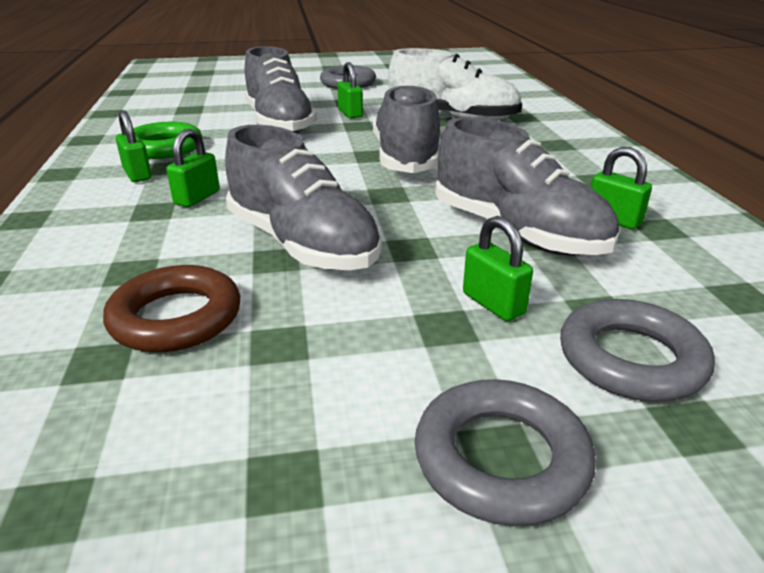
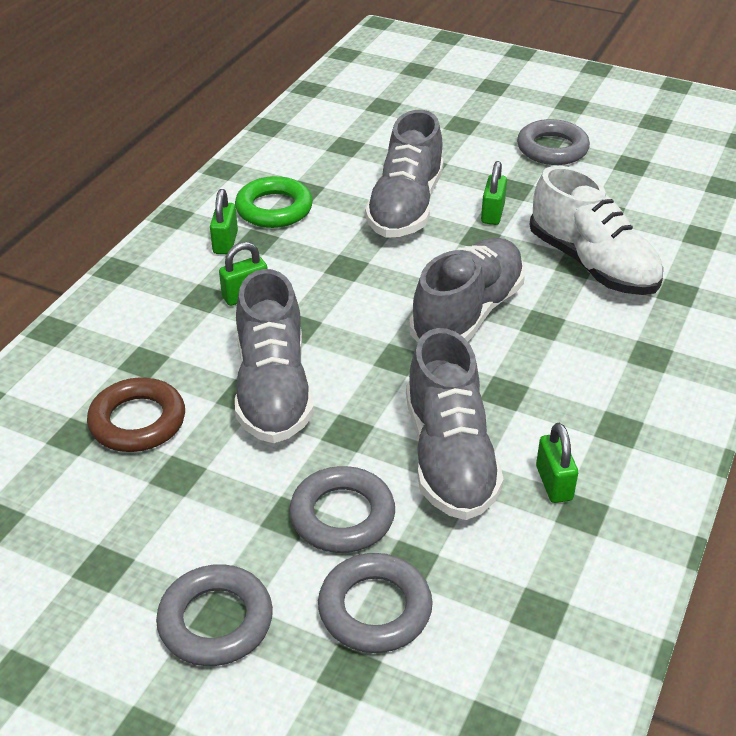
camera: 35 degrees right, 10 degrees up
green padlock [463,216,533,321] -> grey ring [289,466,395,553]

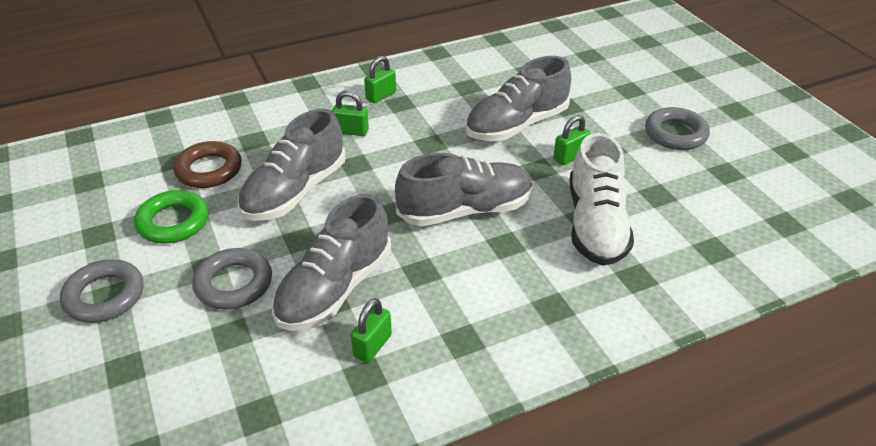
camera: 40 degrees right, 0 degrees up
green ring [235,176,313,228] -> green ring moved to [134,190,209,243]
grey ring [318,553,433,653] -> none

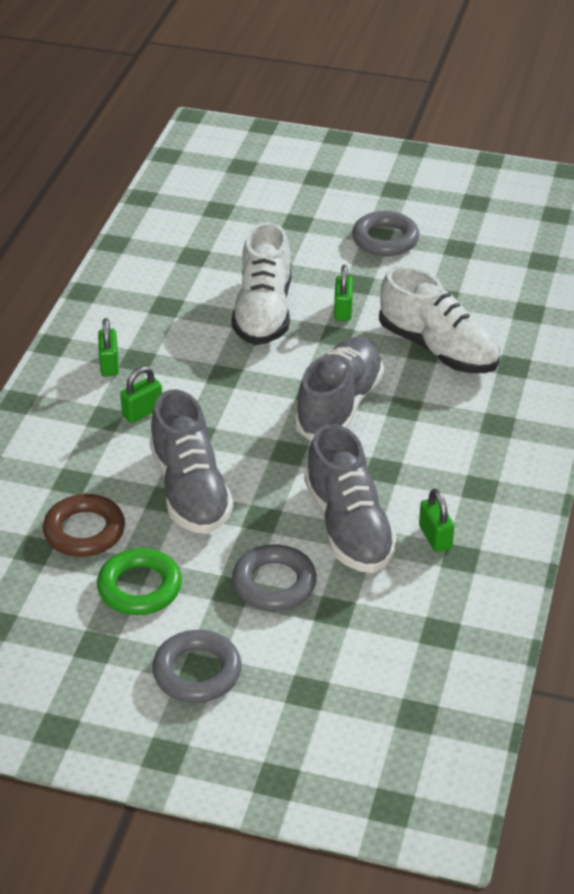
camera: 50 degrees left, 0 degrees up
grey shoe [465,56,571,141] -> white shoe [232,222,291,345]

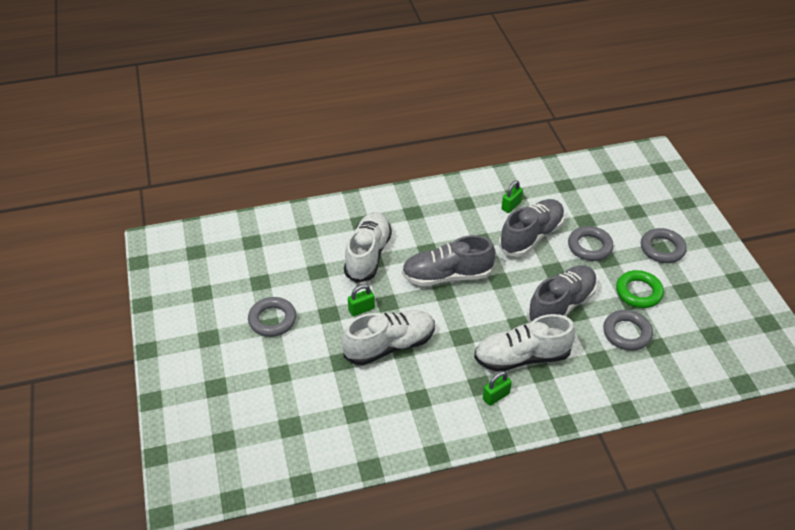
camera: 120 degrees left, 5 degrees up
brown ring [43,494,125,557] -> grey ring [603,310,653,351]
green padlock [120,366,162,423] -> white shoe [474,314,576,372]

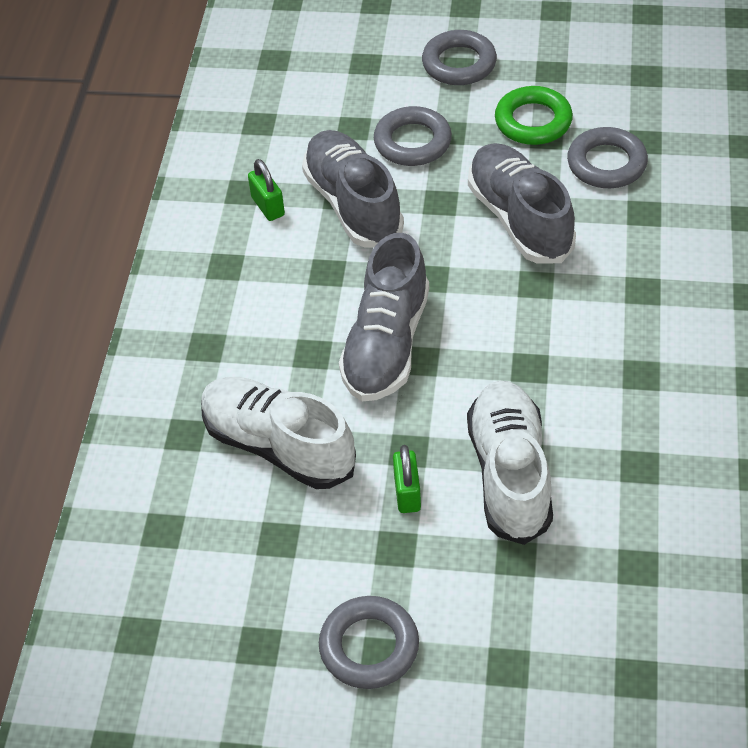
camera: 65 degrees left, 5 degrees up
white shoe [474,314,576,372] -> none
green padlock [483,371,512,406] -> none

